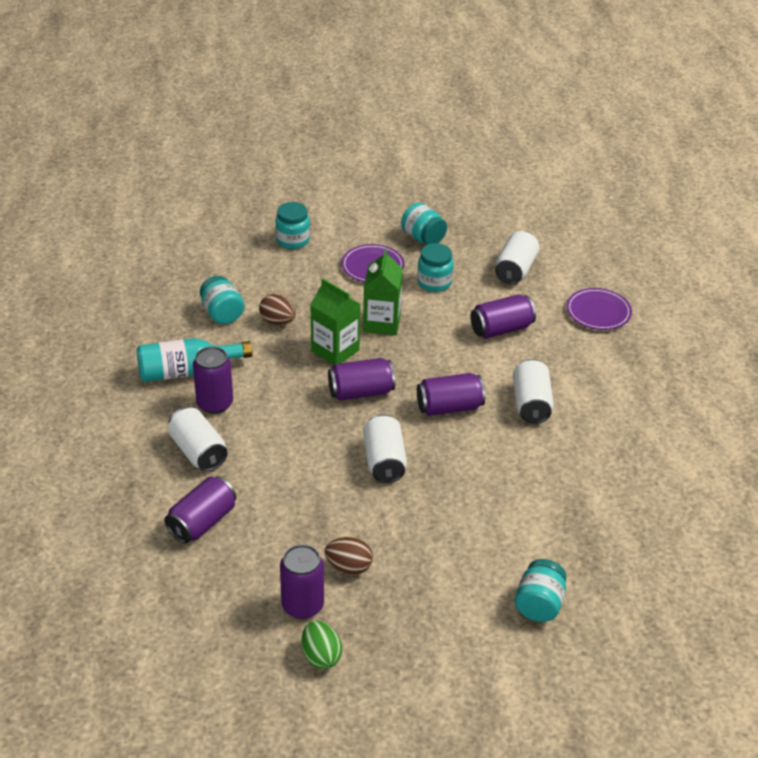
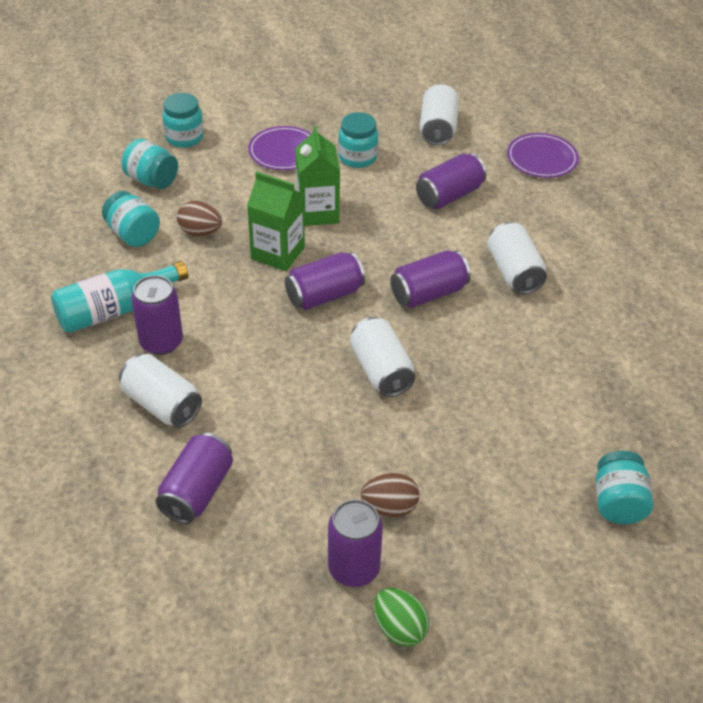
camera: 15 degrees left, 5 degrees up
turquoise jar [401,202,447,245] -> turquoise jar moved to [121,139,178,189]

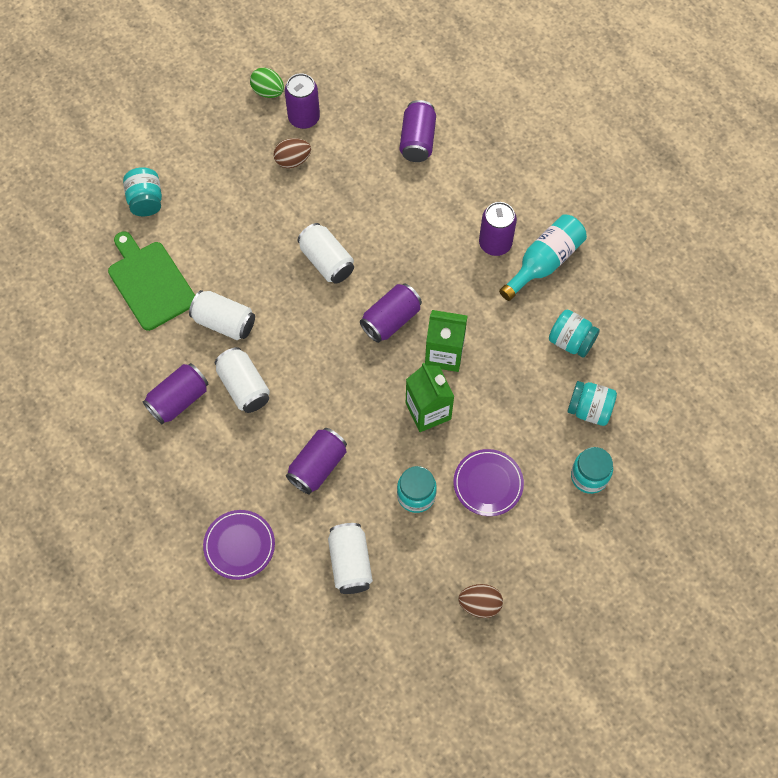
camera: 165 degrees right, 20 degrees up
white can [119,354,202,428] -> white can moved to [189,290,255,340]
brown egg [177,201,222,236] -> brown egg moved to [458,584,503,618]
purple can [391,250,471,308] -> purple can moved to [143,363,209,425]
none -> green cutting board [108,231,195,331]

